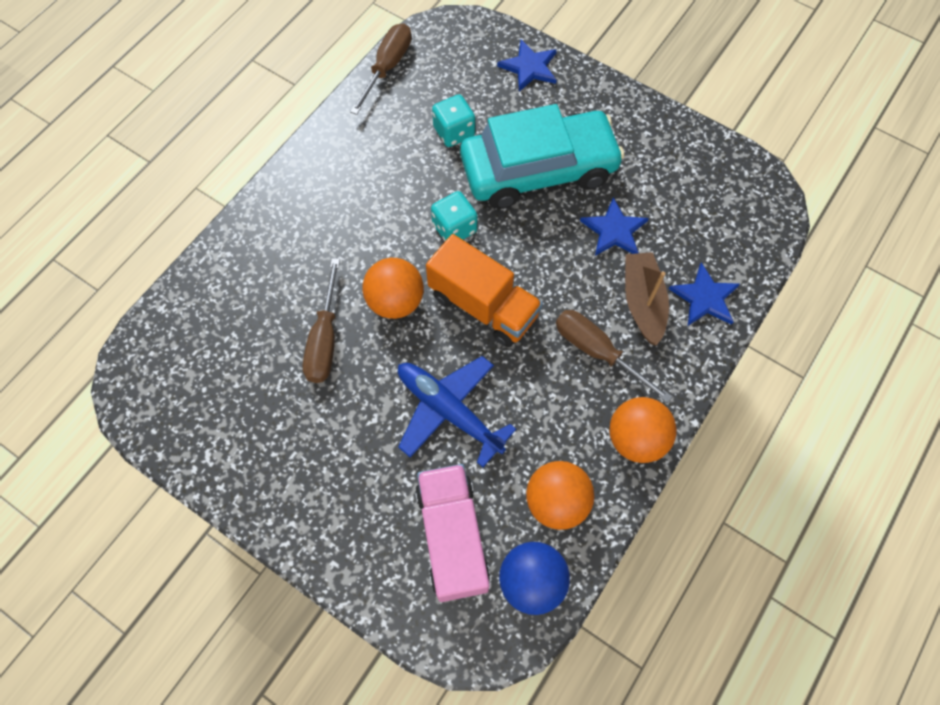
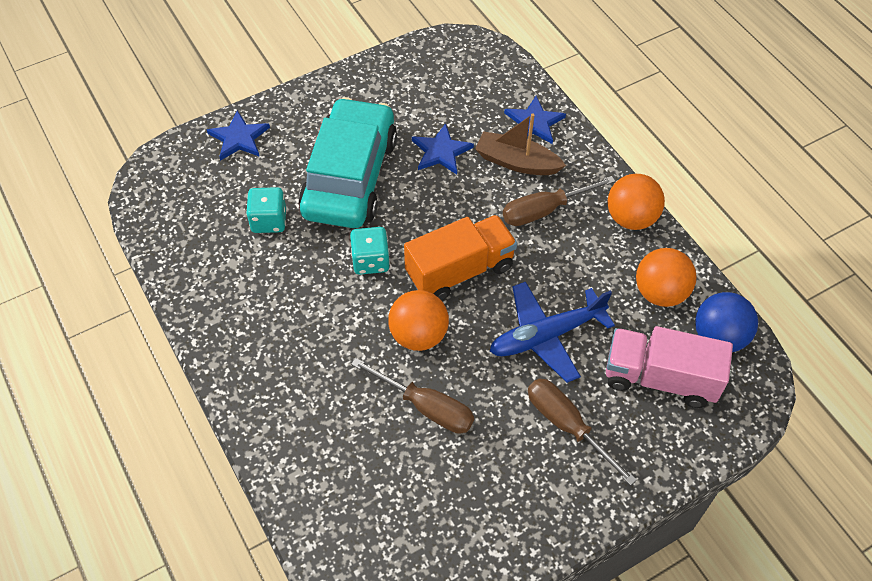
camera: 65 degrees left, 10 degrees down
brown screwdriver [350,23,411,115] -> brown screwdriver moved to [528,378,637,486]

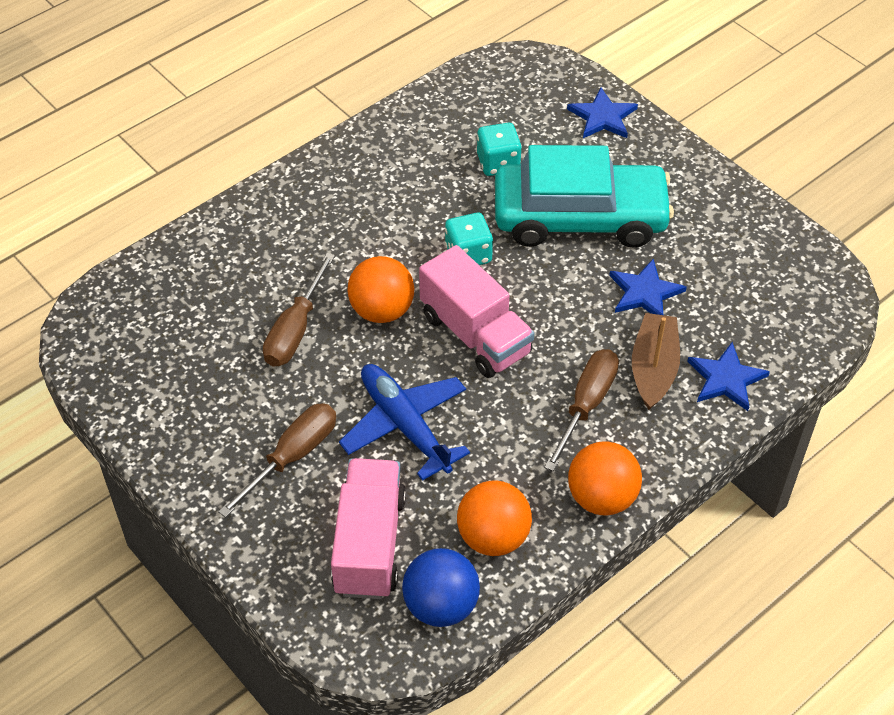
camera: 80 degrees right, 5 degrees down
orange truck [404,215,517,301] -> pink truck [419,245,534,378]
brown screwdriver [503,176,616,226] -> brown screwdriver turned 60 degrees clockwise [544,349,619,471]

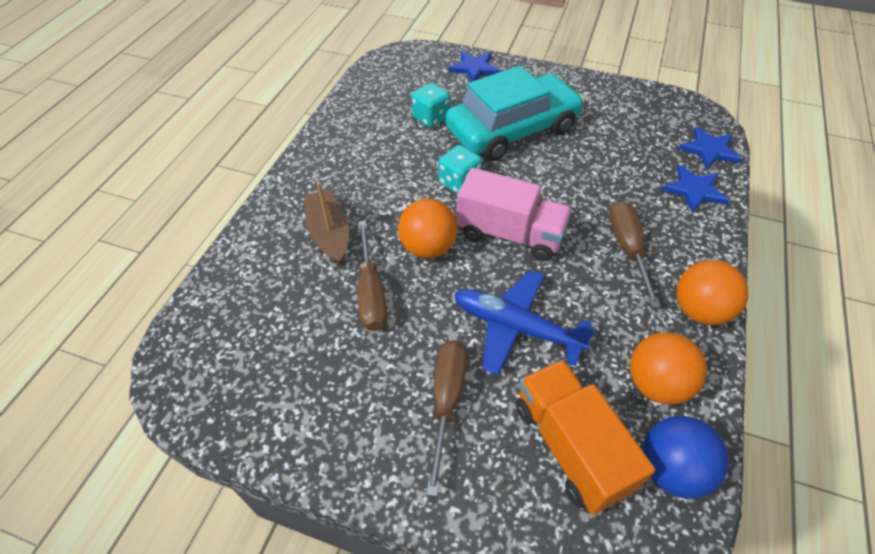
camera: 30 degrees left, 0 degrees up
pink truck [331,458,406,599] -> orange truck [516,359,655,515]
blue star [609,258,687,315] -> blue star moved to [678,127,742,170]
brown boat [632,313,680,410] -> brown boat moved to [304,182,349,266]

